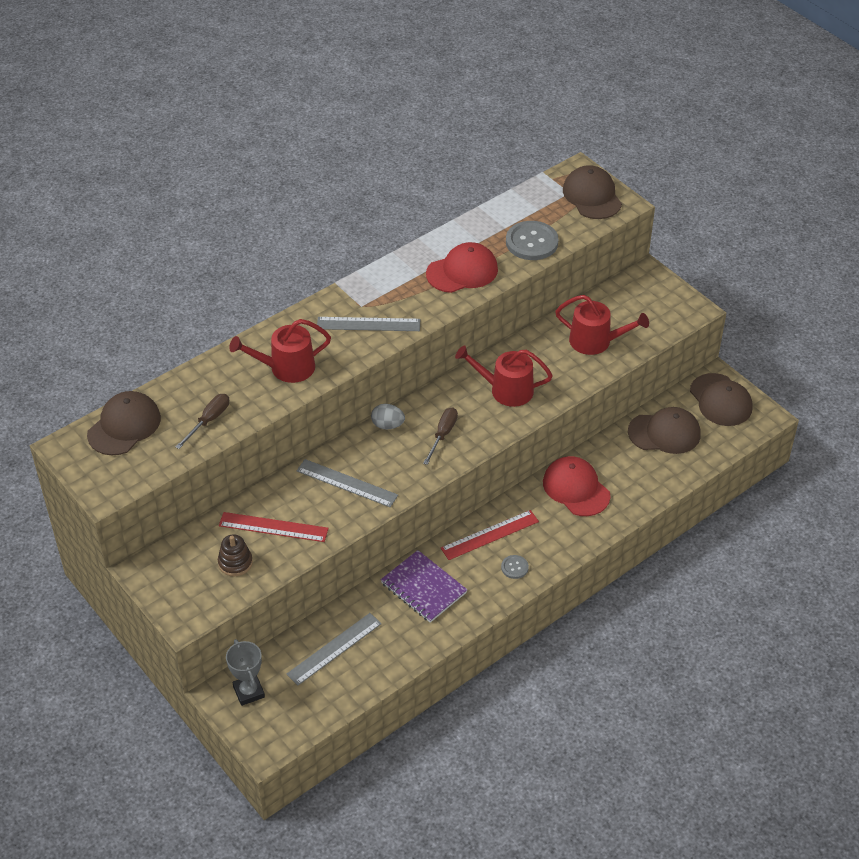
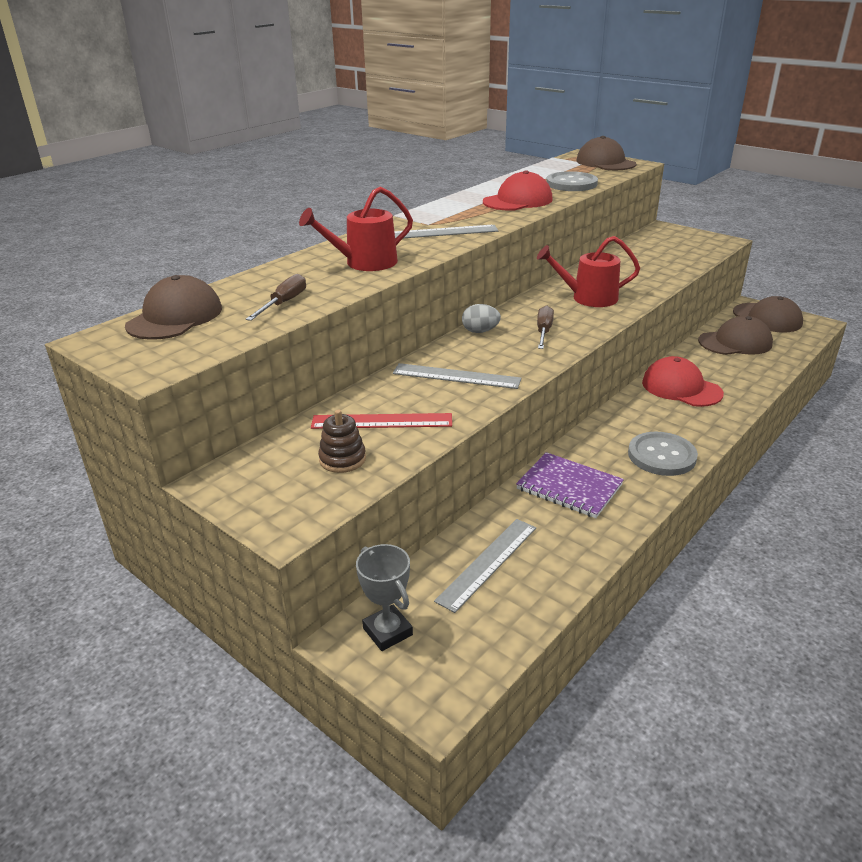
camera: 10 degrees left, 15 degrees down
red ruler [441,510,539,560] -> none
grey button [501,555,529,579] -> grey button [628,432,698,476], size x2.05
red watering can [555,295,649,355] -> none

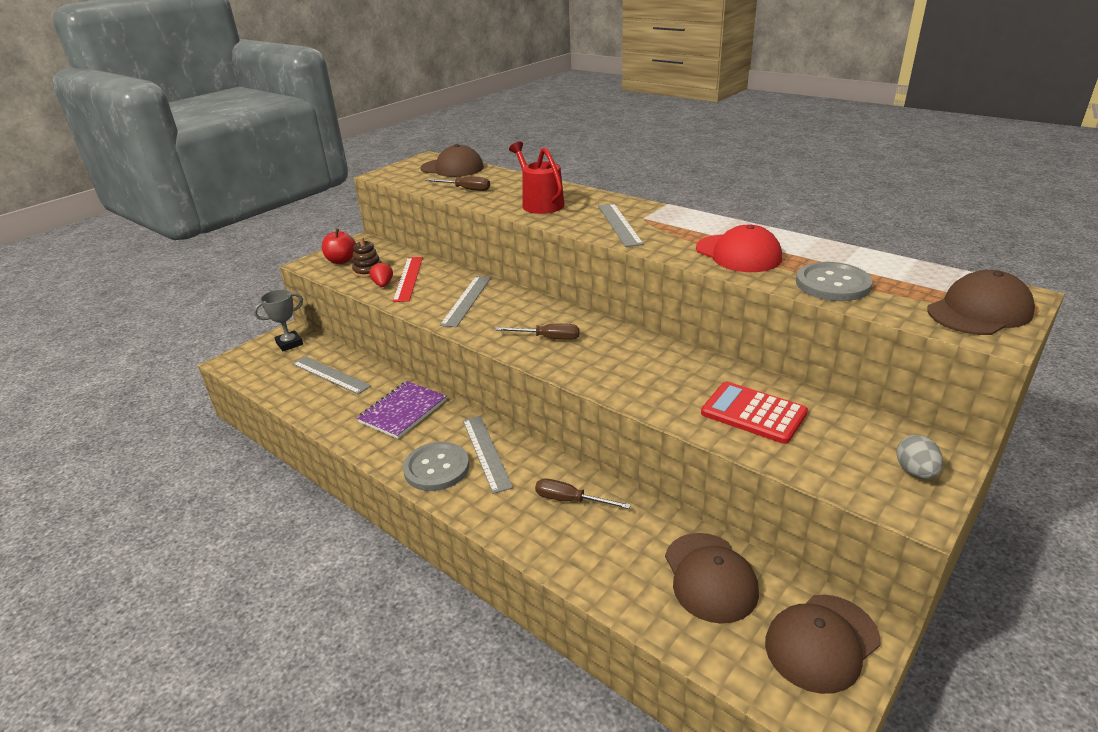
camera: 90 degrees right, 0 degrees up
grey egg [462,304,501,333] -> grey egg moved to [896,435,943,479]
red watering can [537,236,640,307] -> none
red cap [642,356,724,407] -> brown screwdriver [535,479,631,509]
none -> red apple [322,229,356,264]
none -> red strawberry [369,261,393,287]
none -> grey ruler [463,416,513,494]
none -> red calculator [701,382,808,444]

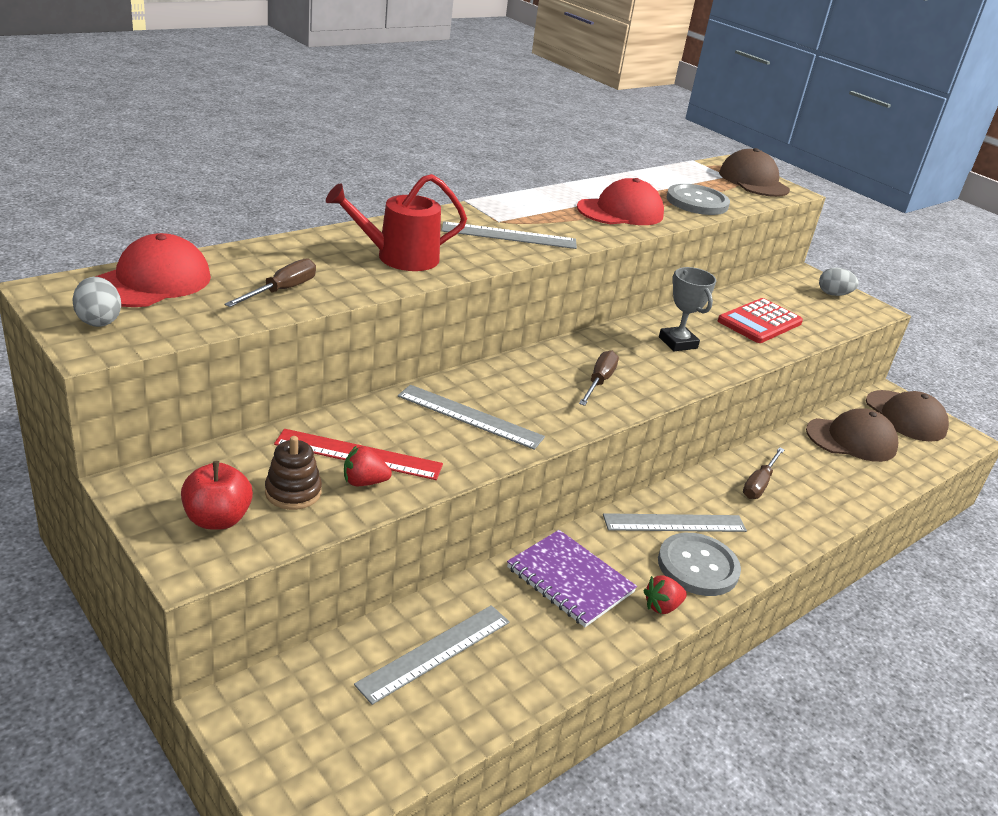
camera: 85 degrees left, 0 degrees up
grey trophy [254,289,303,351] -> grey trophy moved to [659,267,716,351]
brown cap [421,144,484,177] -> red cap [95,233,211,307]
none -> grey egg [72,277,121,327]
none -> red strawberry [643,575,687,614]

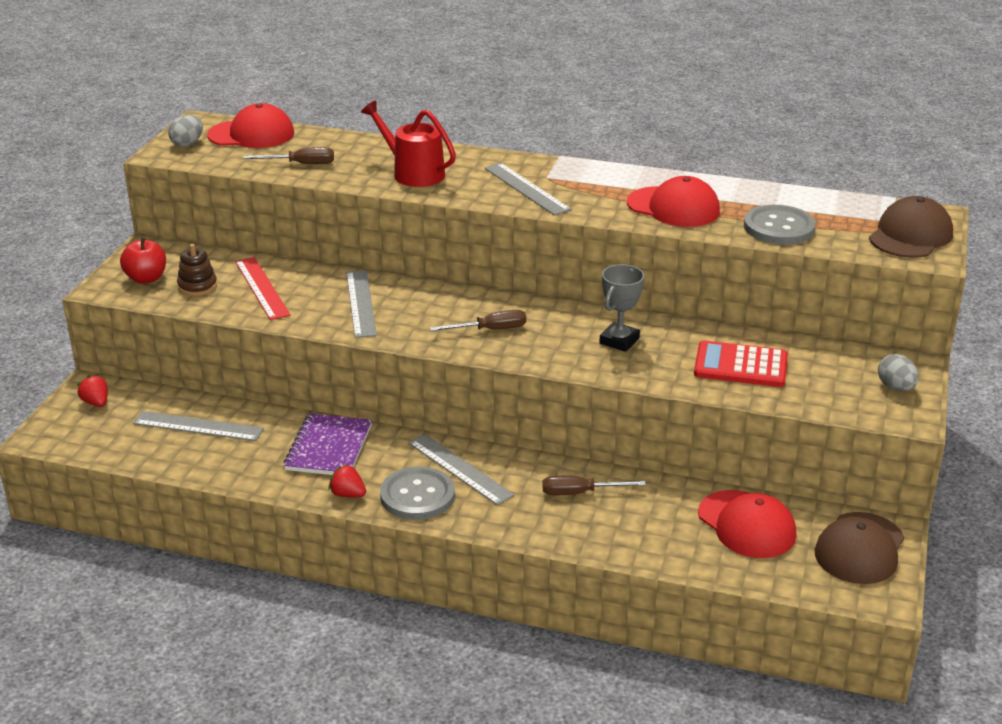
camera: 60 degrees right, 0 degrees up
red strawberry [344,445,392,486] -> red strawberry moved to [77,375,108,407]
brown cap [806,408,898,462] -> red cap [698,490,796,558]

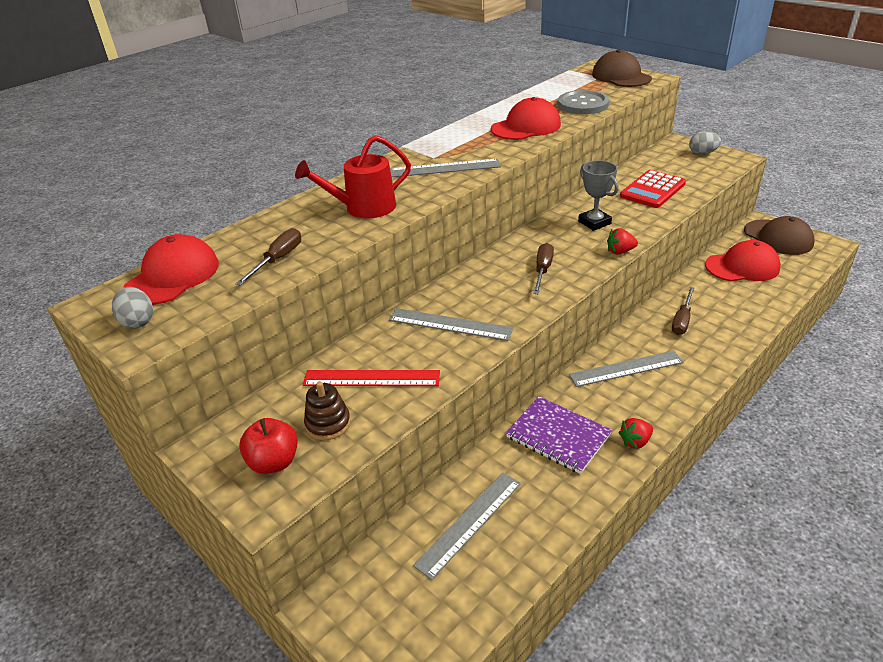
camera: 60 degrees left, 5 degrees up
red strawberry [77,375,108,407] -> red strawberry moved to [607,228,638,254]
grey button [380,466,455,520] -> none

